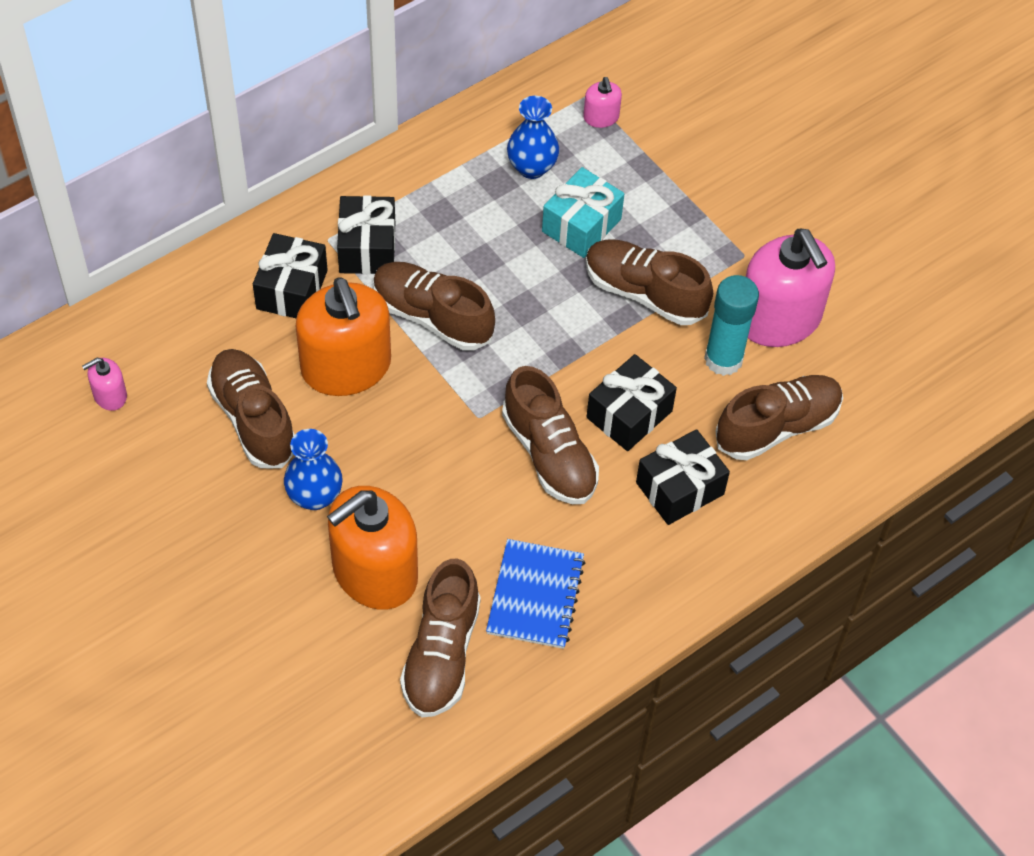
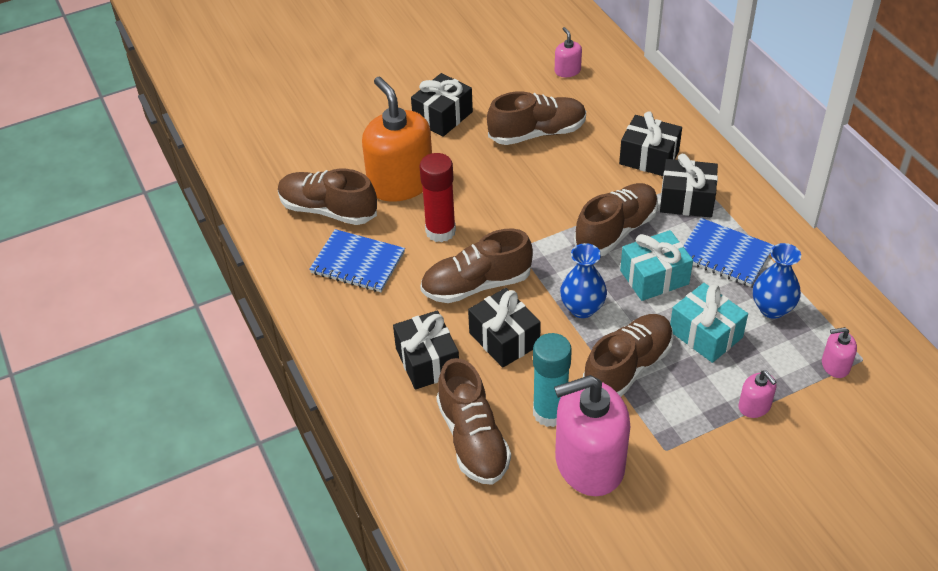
camera: 105 degrees right, 10 degrees down
blue vase [284,429,342,510] -> blue vase moved to [560,243,607,318]
orange soap dispenser [295,278,391,396] -> none
none -> black gift [411,73,473,137]
none -> red glue stick [419,153,456,242]
none -> turquoise gift [620,230,693,301]
none -> blue notebook [683,218,774,287]
none -> pink soap dispenser [738,371,777,418]

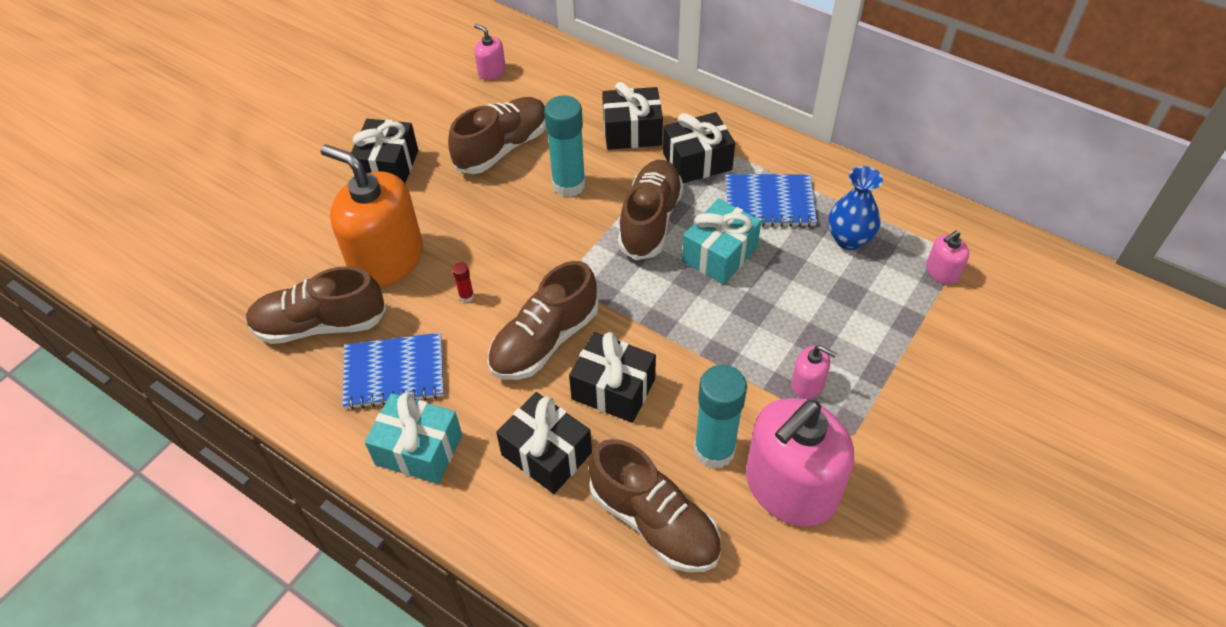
camera: 30 degrees left, 5 degrees up
red glue stick [419,153,456,242] -> red glue stick [452,262,474,303], size x0.41
blue vase [560,243,607,318] -> none
brown shoe [583,314,674,397] -> none
turquoise gift [670,283,748,363] -> turquoise gift moved to [365,393,462,484]
pink soap dispenser [738,371,777,418] -> pink soap dispenser moved to [791,345,837,399]
none -> turquoise glue stick [544,96,586,197]

